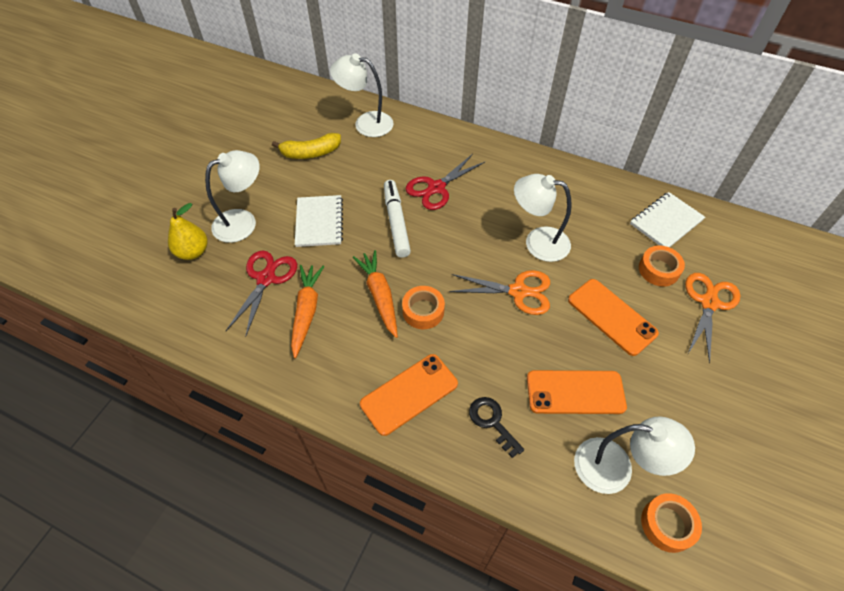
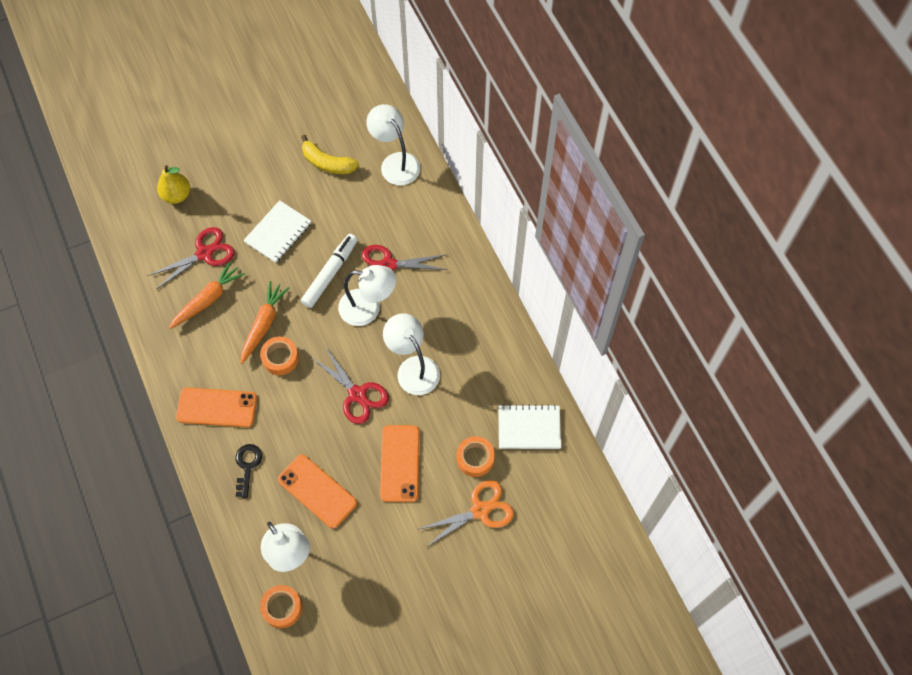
camera: 40 degrees right, 10 degrees up
white lamp [205,150,260,243] -> white lamp moved to [338,265,396,326]
orange scissors [449,270,550,315] -> red scissors [312,346,389,424]

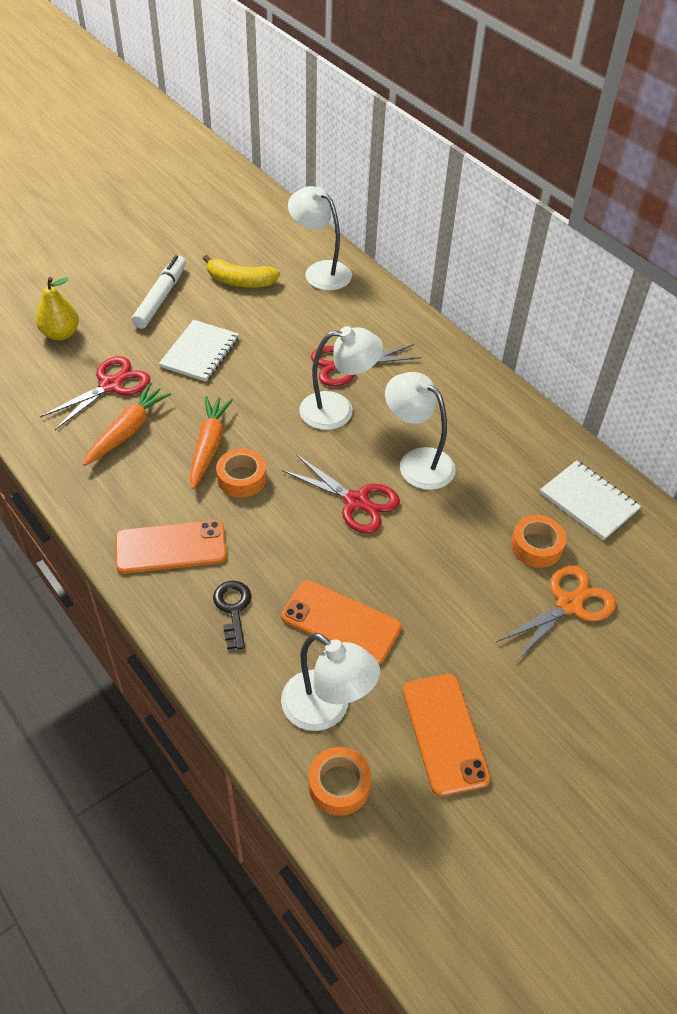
camera: 15 degrees left, 15 degrees down
white marker [301,234,358,308] -> white marker moved to [131,255,186,329]
orange phone [380,425,420,502] -> orange phone moved to [403,674,491,796]
white notebook [498,404,561,449] -> white notebook turned 60 degrees clockwise [540,460,641,540]

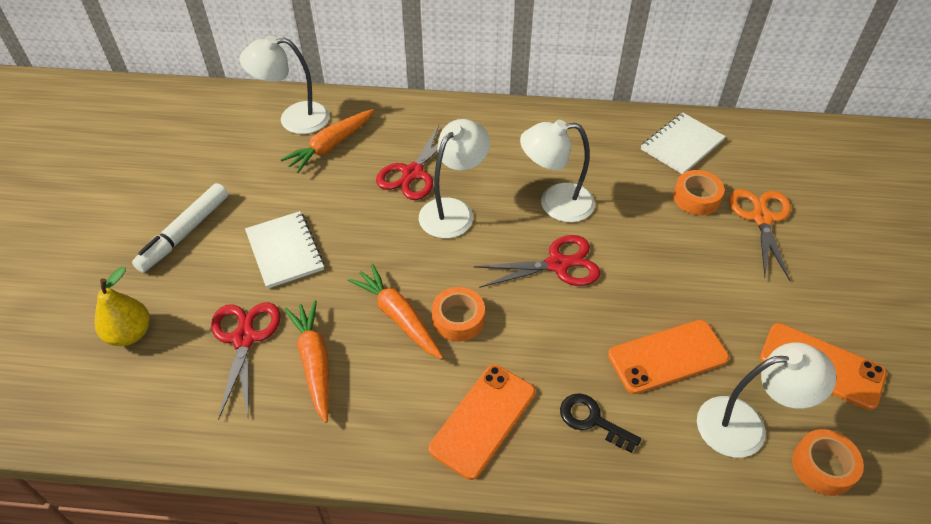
camera: 45 degrees left, 0 degrees up
white marker [131,255,186,329] -> white marker turned 120 degrees counterclockwise [132,183,228,273]
yellow banana [203,255,280,287] -> none
white notebook [540,460,641,540] -> white notebook turned 45 degrees counterclockwise [641,113,726,174]
none -> orange carrot [280,109,374,173]

